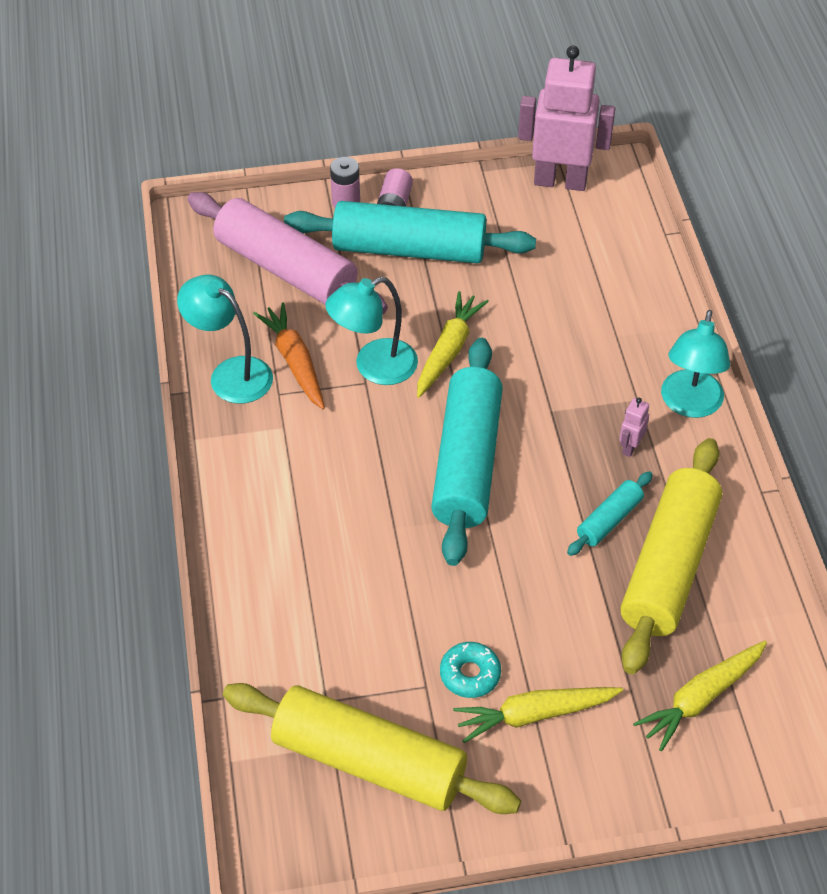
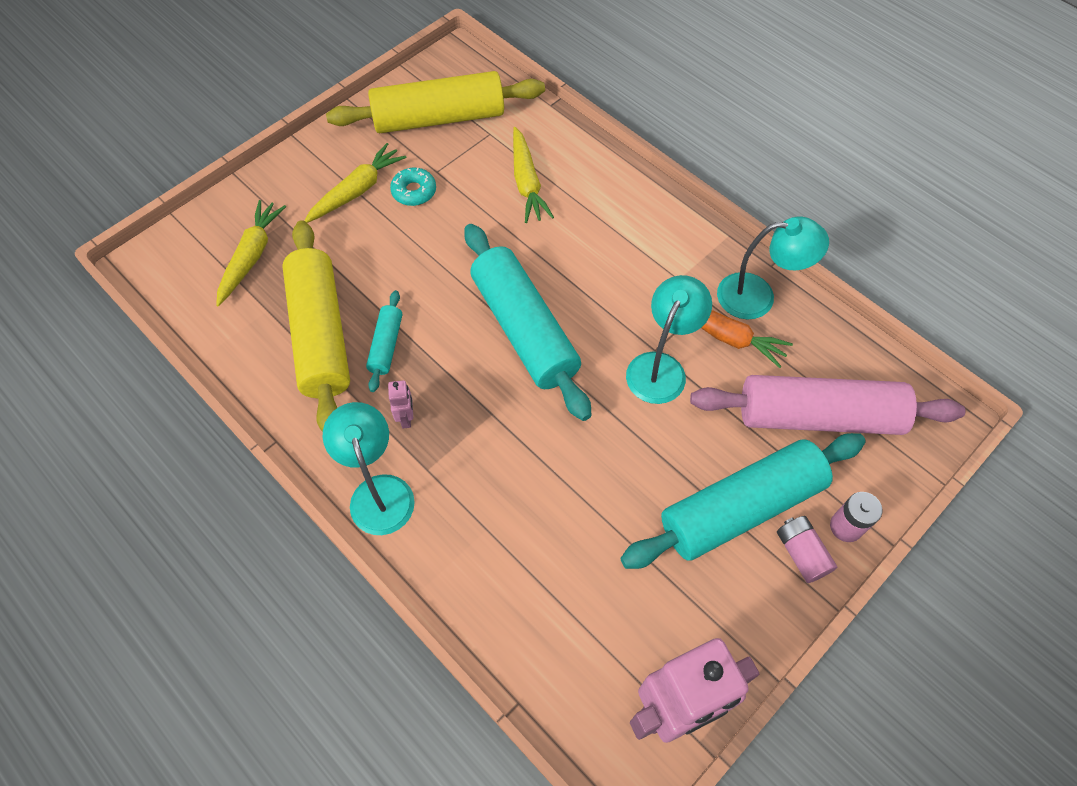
camera: 145 degrees right, 10 degrees up
yellow carrot [417,291,489,398] -> yellow carrot moved to [513,127,554,223]

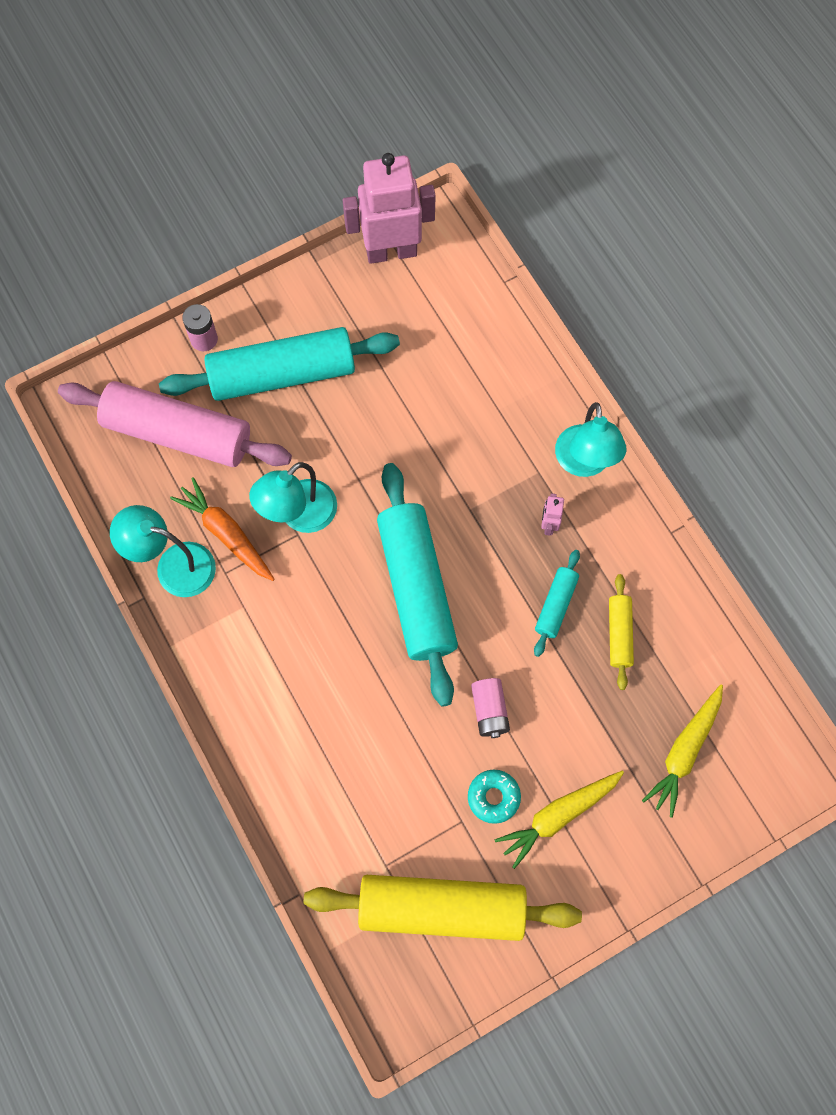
camera: 165 degrees left, 10 degrees up
yellow rolling pin [282,220,350,432] -> yellow rolling pin [609,574,634,690], size x0.46
yellow carrot [513,127,554,223] -> none
pink battery [777,516,837,583] -> pink battery moved to [471,678,510,738]

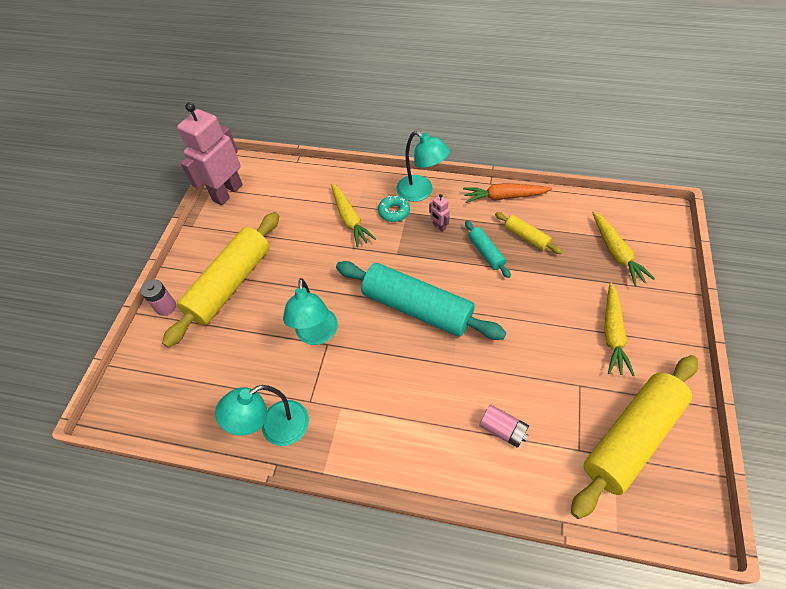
camera: 45 degrees left, 15 degrees down
pink rolling pin [58,381,292,467] -> none
turquoise rolling pin [159,327,400,401] -> yellow rolling pin [162,212,279,348]
orange carrot [170,477,275,581] -> orange carrot moved to [463,183,552,203]
turquoise donut [468,770,521,824] -> turquoise donut moved to [378,195,410,222]
pink battery [471,678,510,738] -> pink battery moved to [479,404,529,448]
none -> yellow carrot [331,183,376,247]

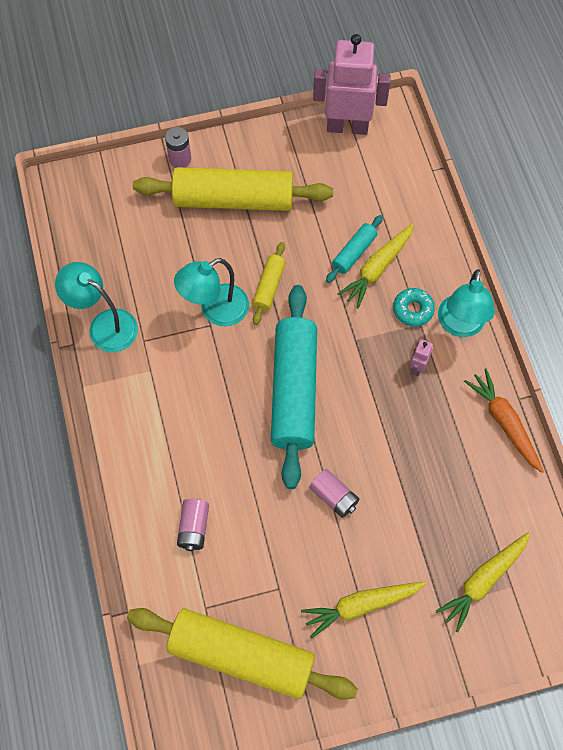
camera: 60 degrees right, 10 degrees up
turquoise rolling pin [465,221,511,278] -> turquoise rolling pin moved to [326,215,383,283]
yellow rolling pin [495,212,562,254] -> yellow rolling pin moved to [252,242,286,325]
none -> pink battery [309,469,359,518]

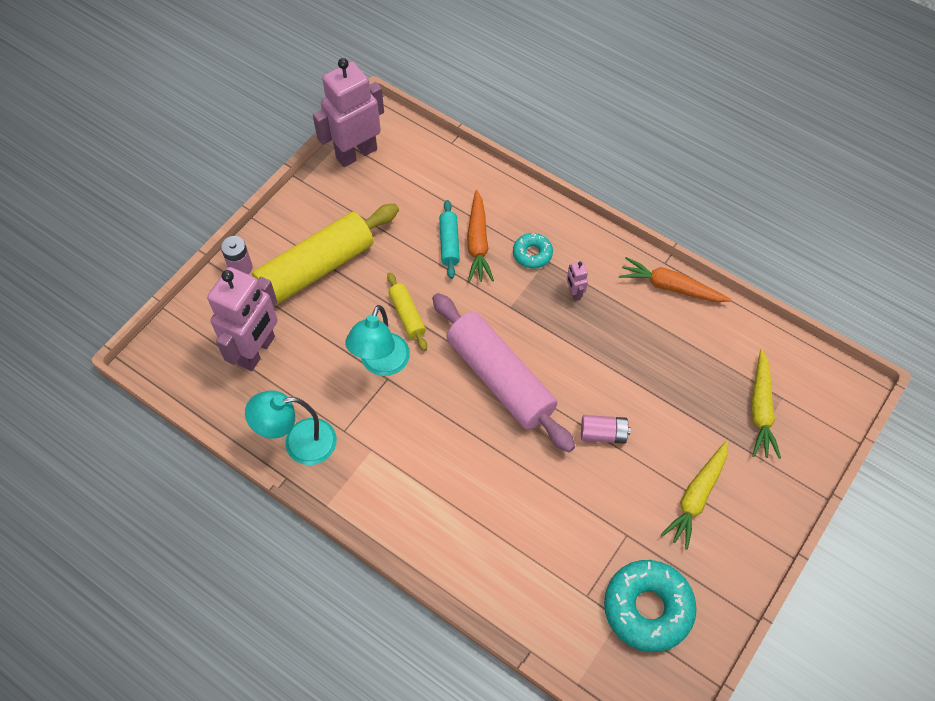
camera: 40 degrees left, 5 degrees down
yellow rolling pin [127,608,358,700] -> turquoise donut [604,560,697,652]
pink battery [177,499,209,551] -> none
turquoise rolling pin [271,285,317,489] -> pink rolling pin [432,293,575,453]
yellow carrot [337,223,414,308] -> orange carrot [467,190,494,282]
turquoise lamp [438,269,495,337] -> none
none -> pink robot [207,267,278,371]

